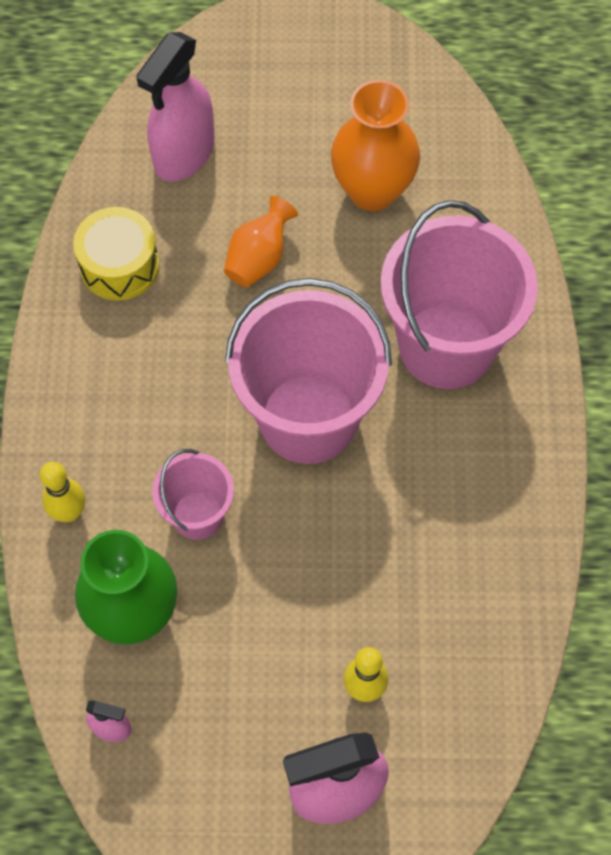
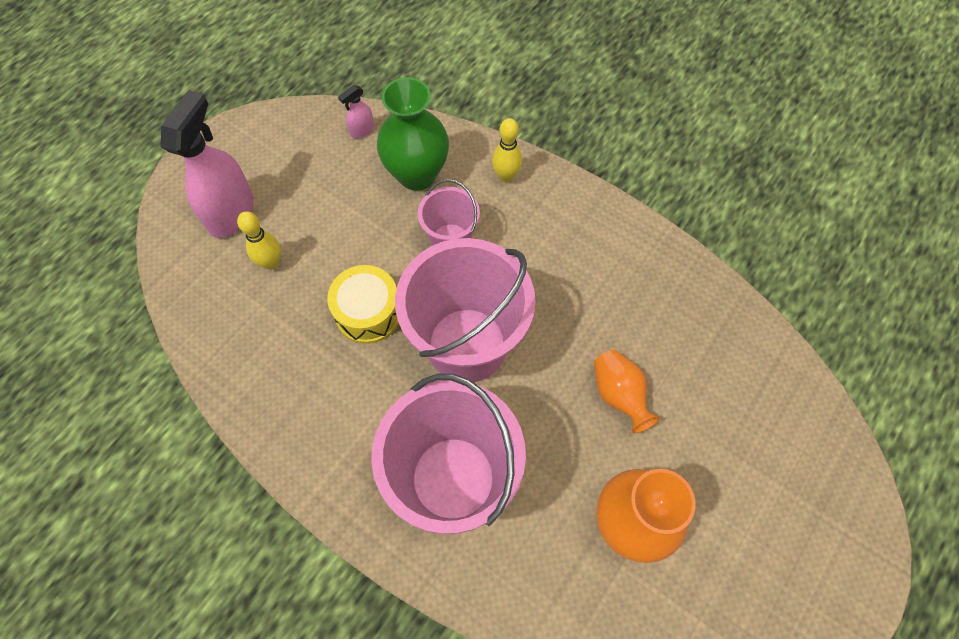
camera: 125 degrees right, 0 degrees up
yellow drum [73,207,159,301] -> yellow drum moved to [327,265,399,344]
pink spray bottle [136,32,214,182] -> none

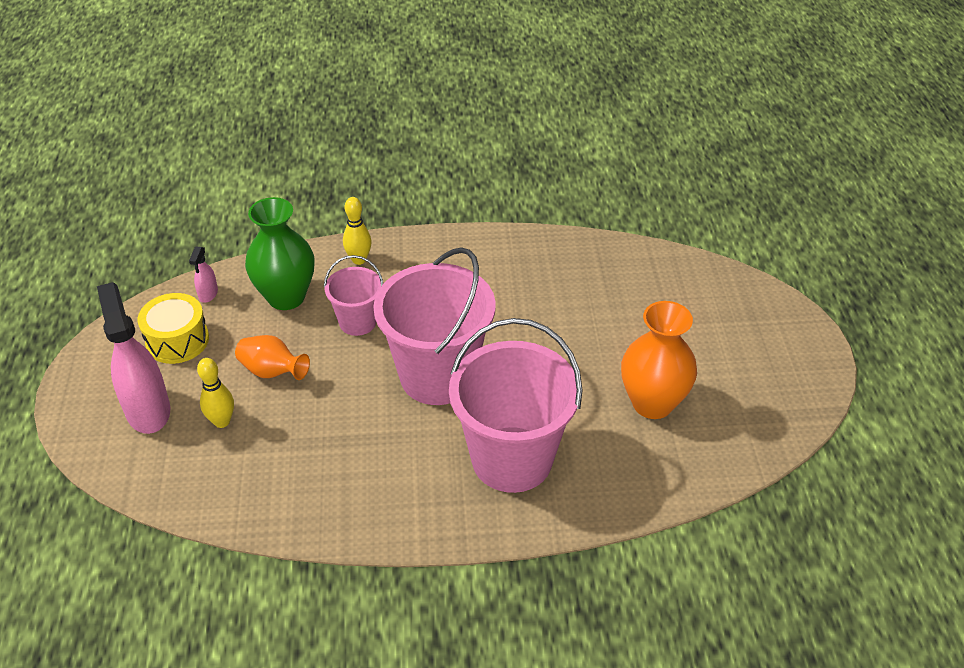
camera: 40 degrees left, 20 degrees down
yellow drum [327,265,399,344] -> yellow drum moved to [138,293,209,364]
orange vase [594,350,660,434] -> orange vase moved to [235,335,310,380]

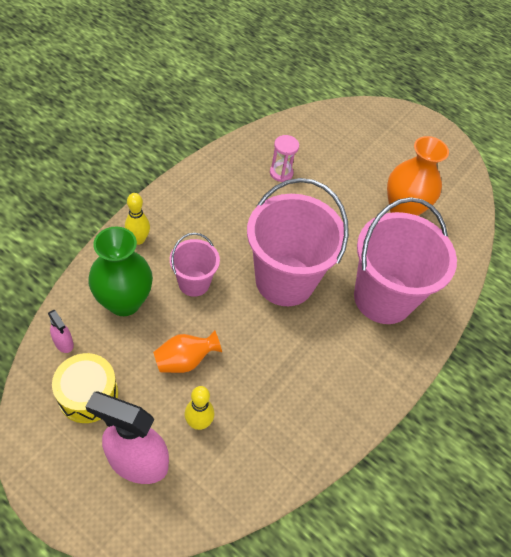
camera: 55 degrees left, 10 degrees up
none -> pink hourglass [270,135,299,182]

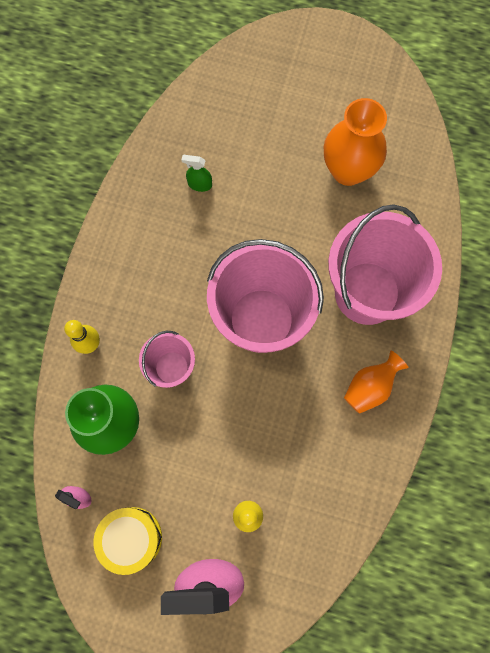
camera: 15 degrees left, 20 degrees up
orange vase [153,330,222,373] -> orange vase moved to [344,351,409,414]
pink hourglass [270,135,299,182] -> green spray bottle [181,155,212,192]

